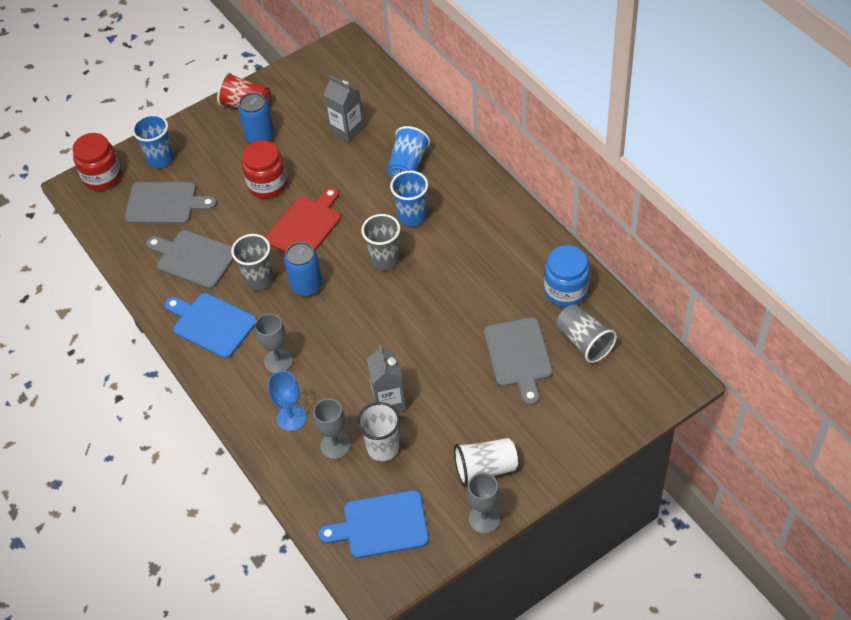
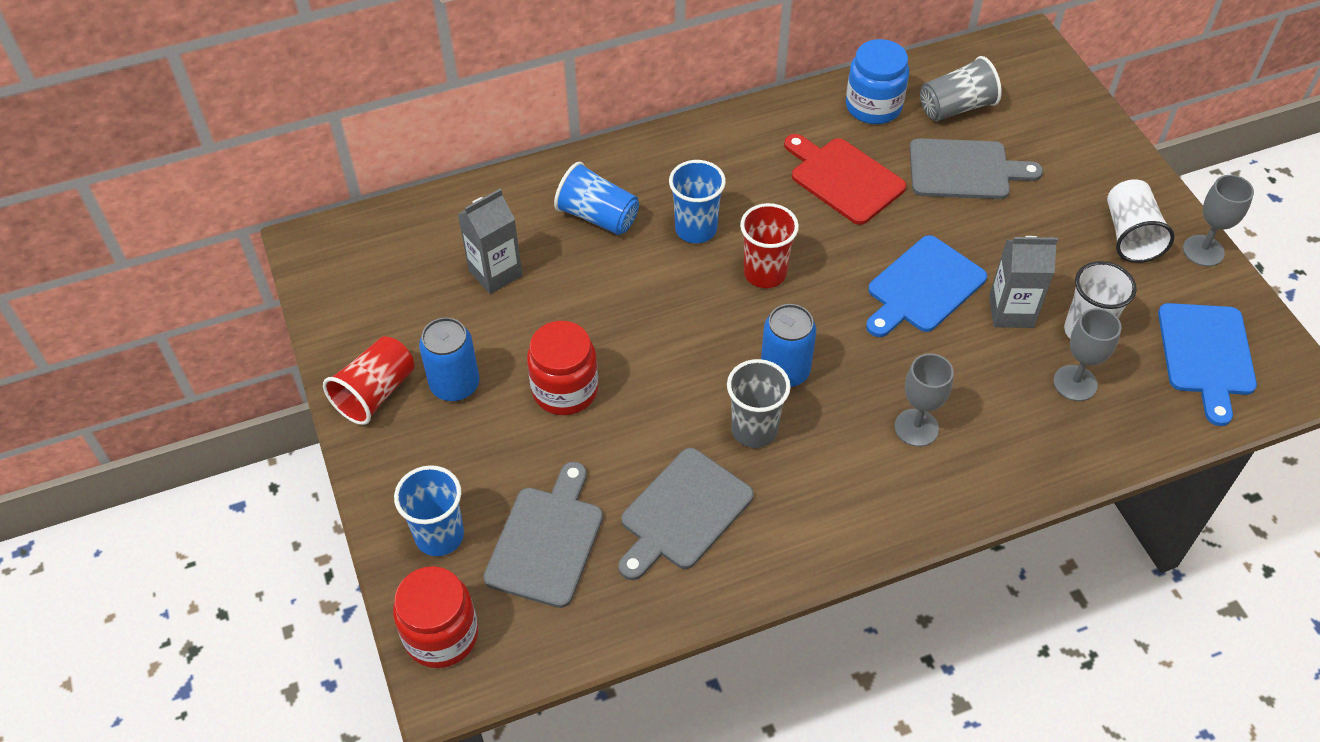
camera: 80 degrees left, 0 degrees up
blue cutting board [165,293,257,359] -> blue cutting board moved to [866,235,987,337]
red cutting board [265,187,341,253] -> red cutting board moved to [784,134,906,225]
blue goblet [268,371,307,431] -> none
grey cup [361,214,400,270] -> red cup [740,203,799,288]

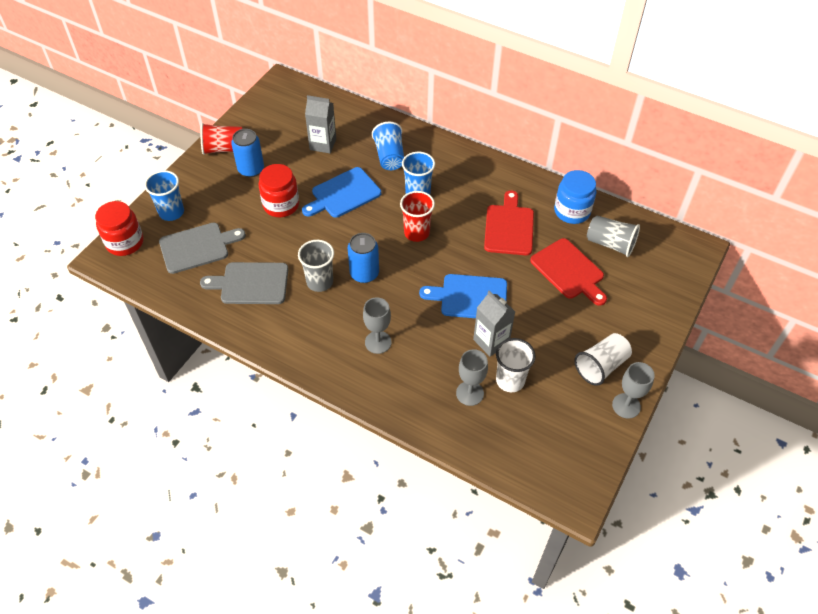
camera: 50 degrees right, 0 degrees up
grey cutting board [910,138,1043,199] -> red cutting board [530,238,607,306]
blue cutting board [1158,303,1257,426] -> blue cutting board moved to [302,167,381,218]

